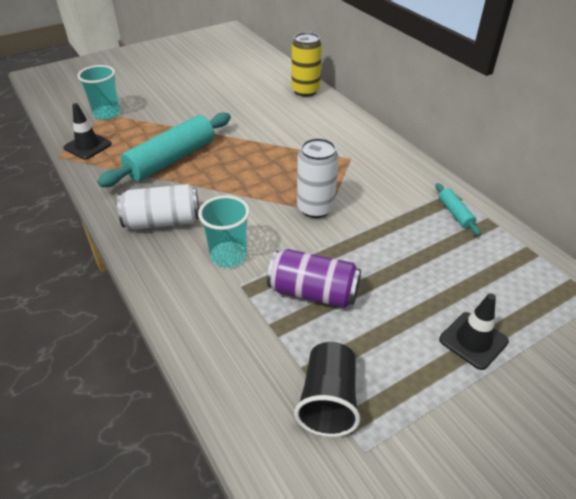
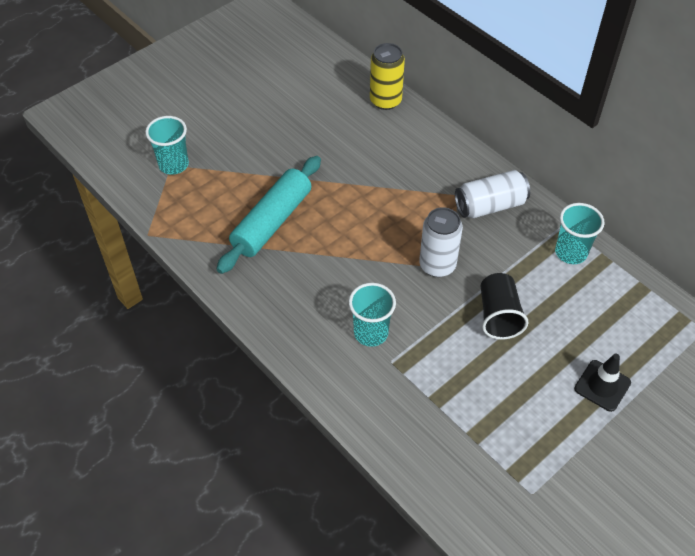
camera: 10 degrees left, 10 degrees up
black traffic cone [64,103,112,160] -> none
white can [117,184,199,230] -> white can moved to [455,170,530,218]
purple can [267,249,361,308] -> none
black cup [294,342,360,437] -> black cup moved to [481,273,529,340]
turquoise rolling pin [436,183,481,236] -> turquoise cup [555,203,604,264]

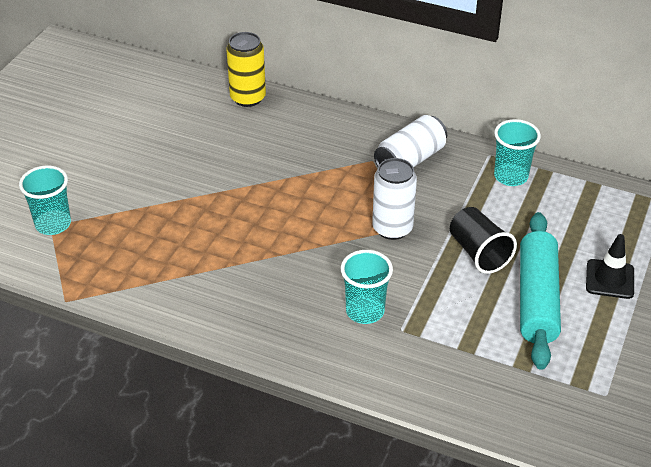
camera: 25 degrees left, 10 degrees down
turquoise rolling pin [217,156,321,274] -> turquoise rolling pin moved to [520,212,561,370]

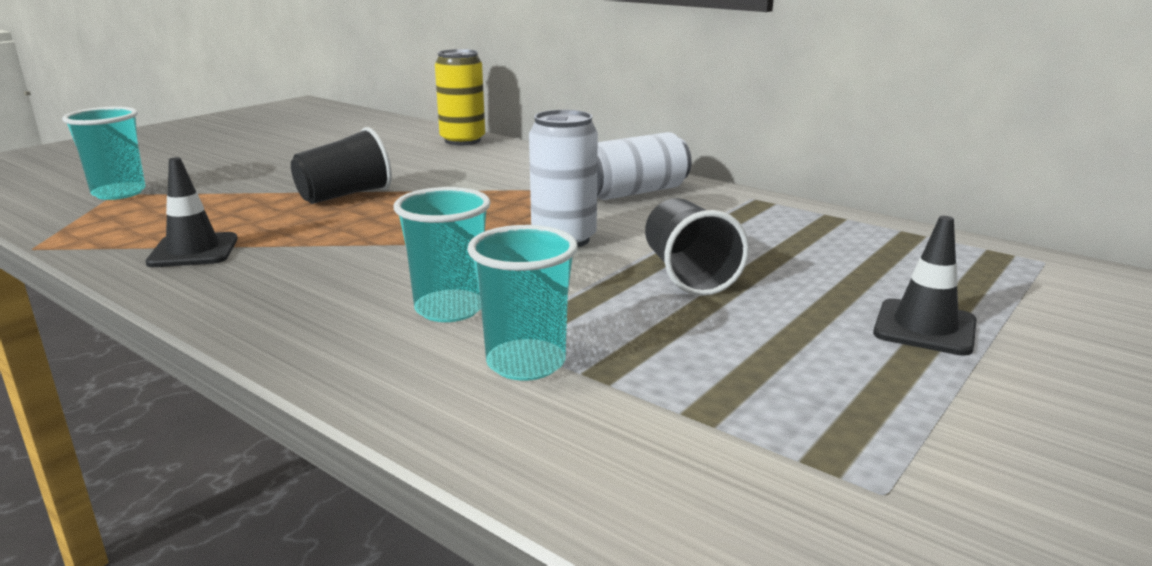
camera: 15 degrees right, 20 degrees down
turquoise cup [494,119,541,186] -> turquoise cup moved to [467,225,578,381]
turquoise rolling pin [520,212,561,370] -> none
none -> black traffic cone [146,157,238,267]
none -> black cup [291,127,392,204]

